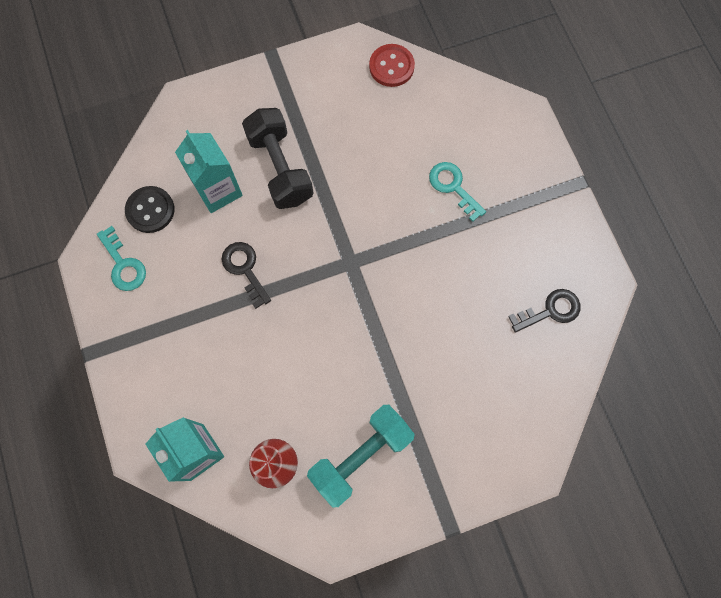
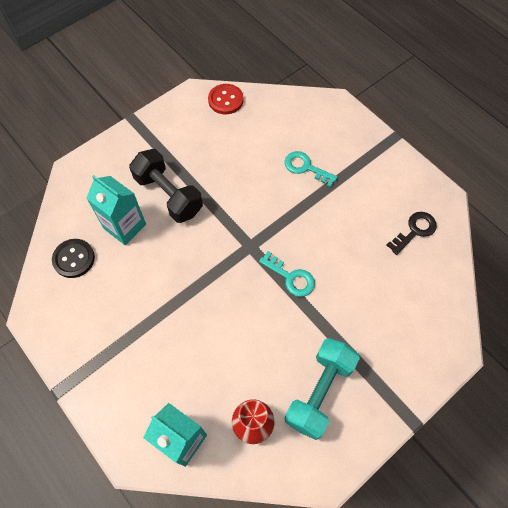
camera: 20 degrees left, 10 degrees down
turquoise key [97,226,146,291] -> turquoise key moved to [259,251,315,297]
black key [221,242,271,309] -> none

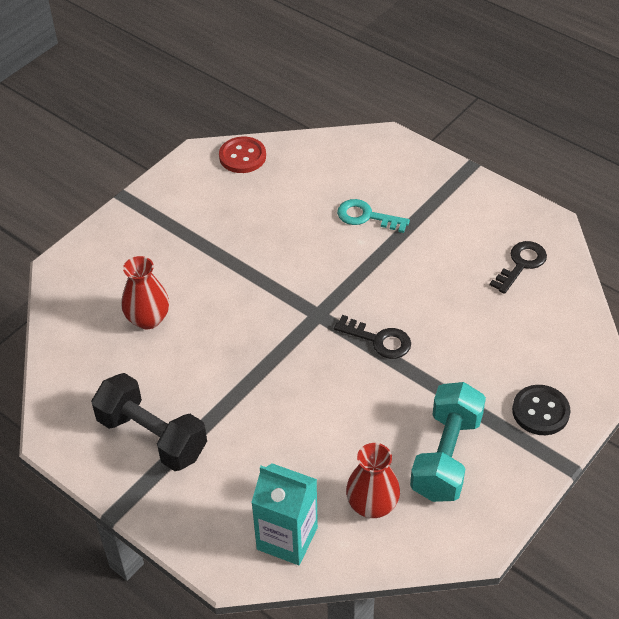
camera: 10 degrees left, 15 degrees down
black button [52,239,95,278] -> black button moved to [512,385,571,435]
turquoise carton [86,175,146,245] -> red vase [122,256,169,329]
black dumbbell [129,149,203,223] -> black dumbbell moved to [91,373,207,471]
turquoise key [259,251,315,297] -> black key [334,315,411,359]

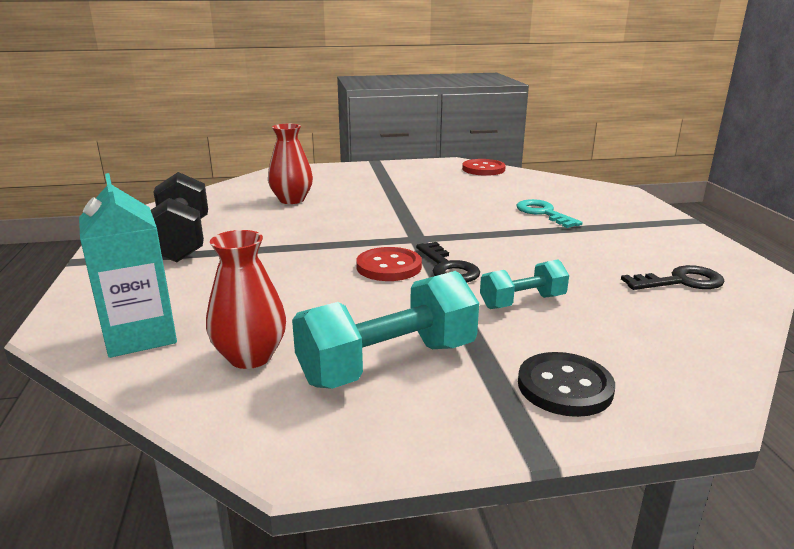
camera: 40 degrees right, 25 degrees down
none -> red button [356,247,422,281]
none -> turquoise dumbbell [480,260,569,309]

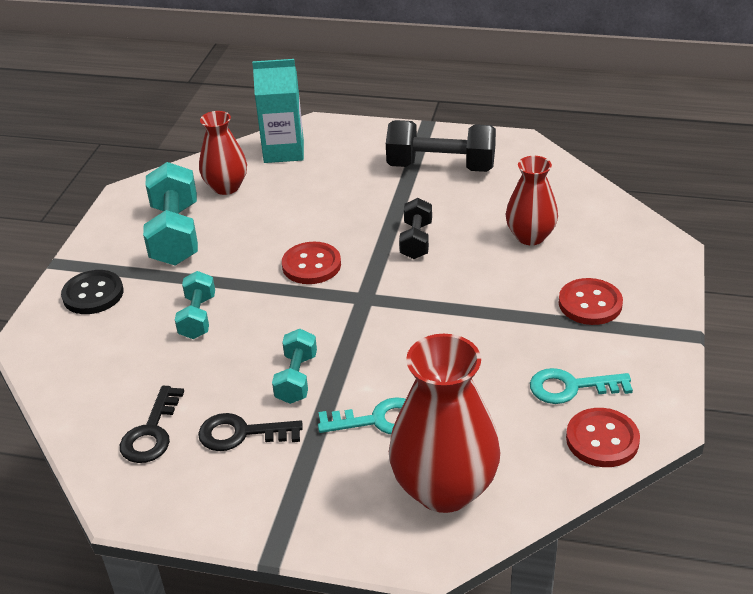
camera: 115 degrees right, 15 degrees up
black key [416,242,480,283] -> black key moved to [198,413,303,451]
none -> turquoise dumbbell [272,329,317,404]
none -> red vase [389,334,500,513]
none -> black dumbbell [399,198,432,259]
none -> turquoise key [530,368,633,404]
none -> red button [559,278,623,325]

